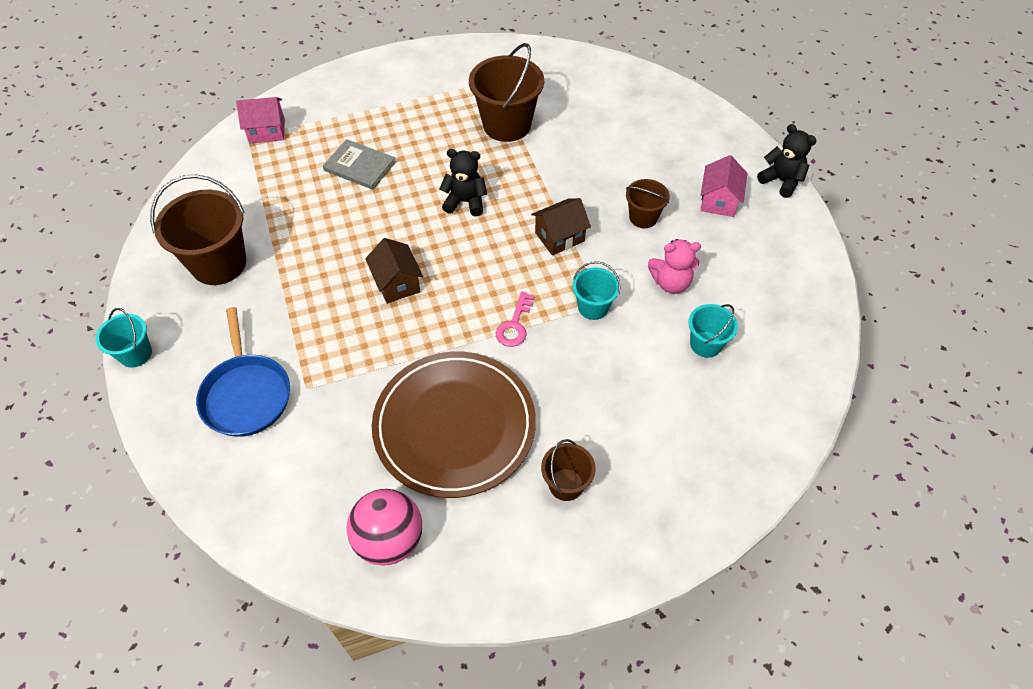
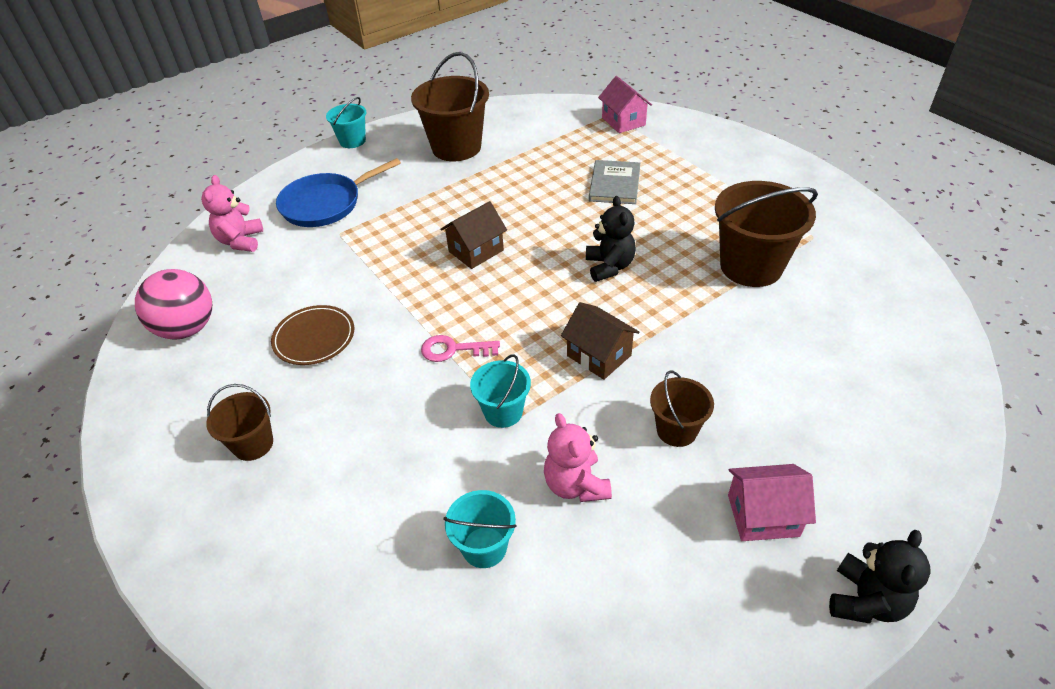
camera: 75 degrees right, 10 degrees down
brown plate [372,352,536,498] -> brown plate [271,305,354,365], size x0.48
none -> pink teddy bear [201,175,263,252]

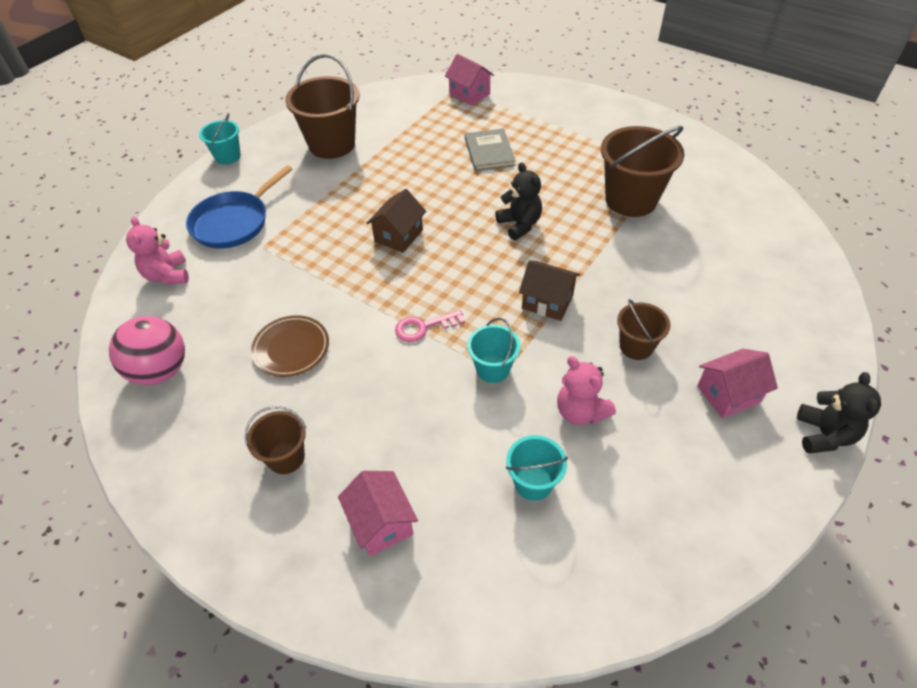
camera: 20 degrees left, 5 degrees up
none -> pink house [338,471,418,556]

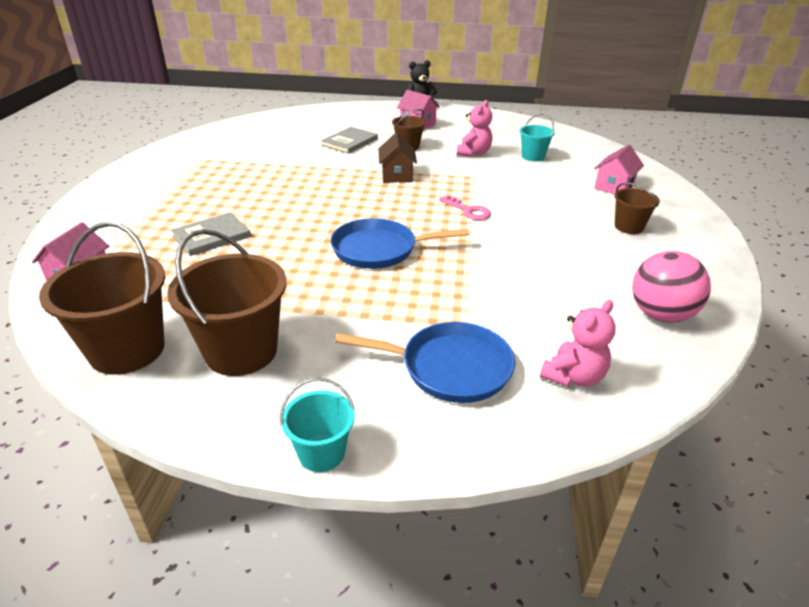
camera: 120 degrees left, 15 degrees down
brown plate [251,315,329,377] -> none
brown house [366,189,426,253] -> blue pan [330,218,469,269]
turquoise bucket [467,318,520,383] -> none
black teddy bear [495,162,542,240] -> none
brown bucket [601,126,684,217] -> brown bucket moved to [39,221,165,375]
none -> grey book [321,127,378,154]

